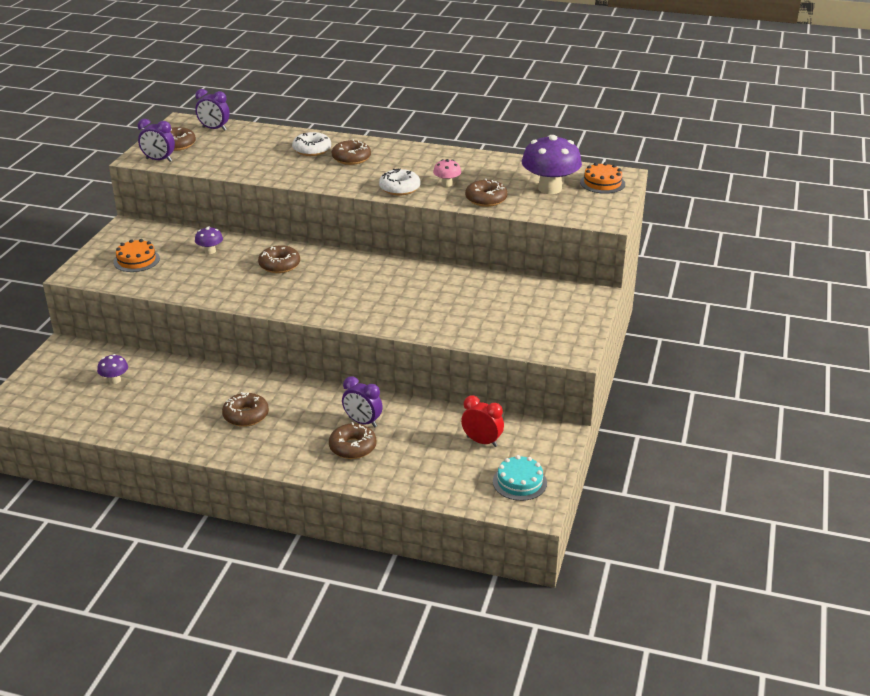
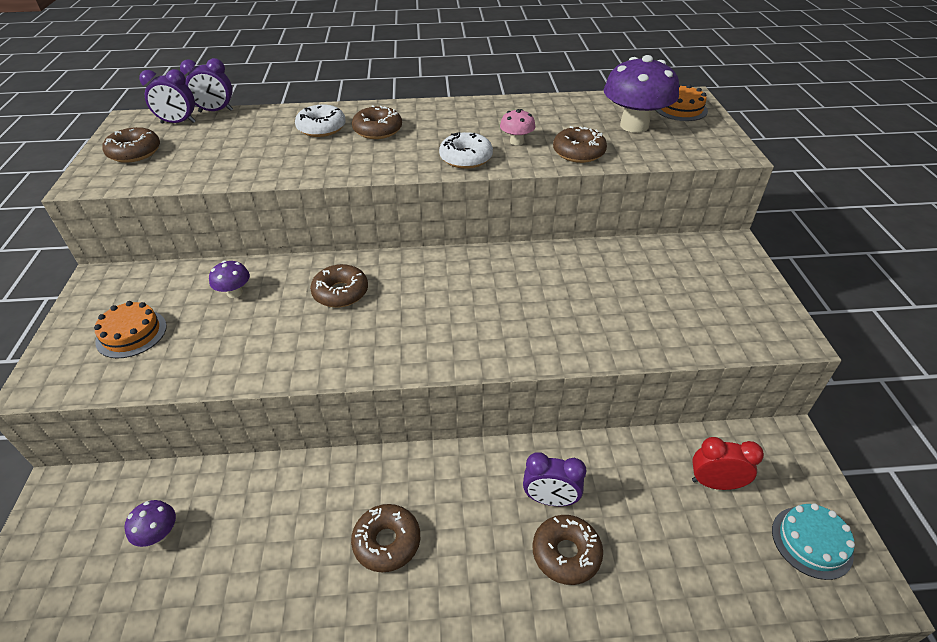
camera: 20 degrees left, 10 degrees up
purple clock [138,119,175,162] -> purple clock moved to [180,58,233,112]

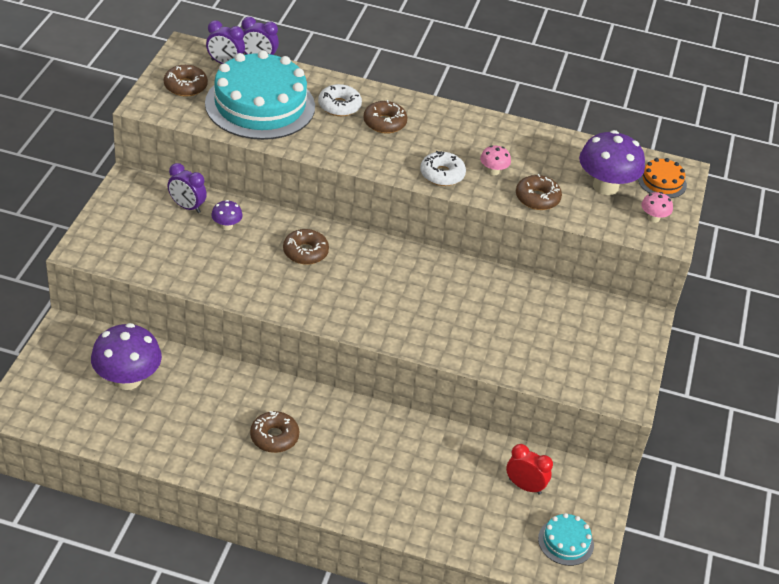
camera: 15 degrees right, 0 degrees up
orange cake [94,301,167,358] -> none
purple mushroom [124,500,176,547] -> purple mushroom [91,323,162,390], size x2.11
purple clock [523,453,587,506] -> purple clock moved to [168,163,207,213]
brown donut [533,515,603,585] -> none
none -> turquoise cake [205,50,315,140]
none -> pink mushroom [641,192,673,223]

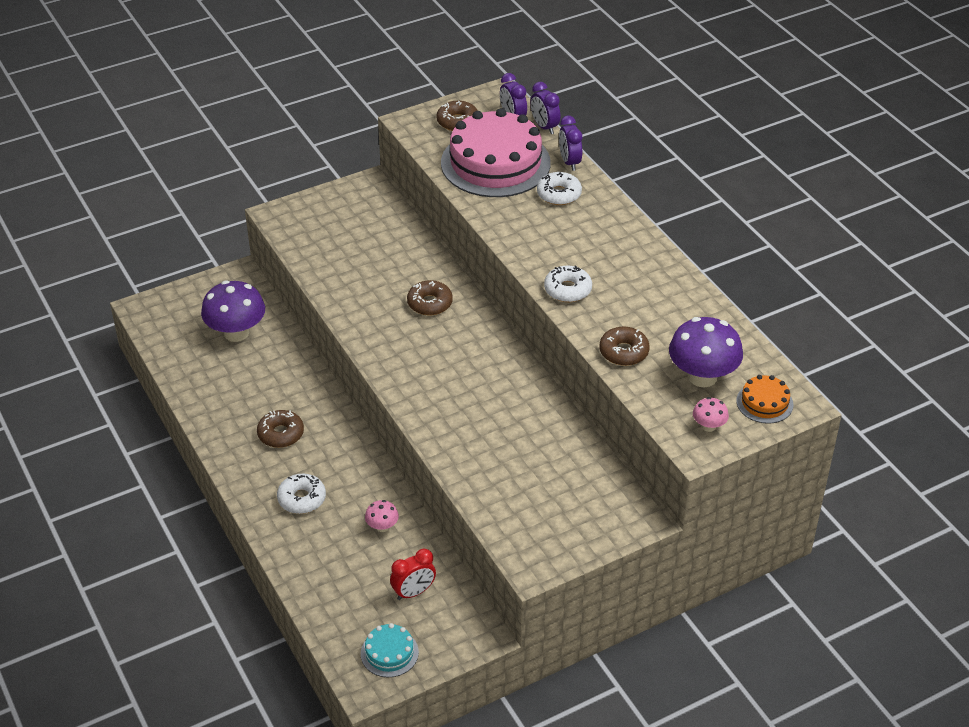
camera: 50 degrees right, 0 degrees up
purple clock [168,163,207,213] -> purple clock moved to [559,116,582,171]
turquoise cake [205,50,315,140] -> pink cake [441,108,551,197]
purple mushroom [211,200,243,230] -> none
brown donut [363,100,408,134] -> none
pink mushroom [480,145,511,175] -> pink mushroom moved to [365,500,399,532]
red clock [506,444,553,495] -> red clock turned 75 degrees clockwise [390,549,436,600]
none -> white donut [277,474,326,514]

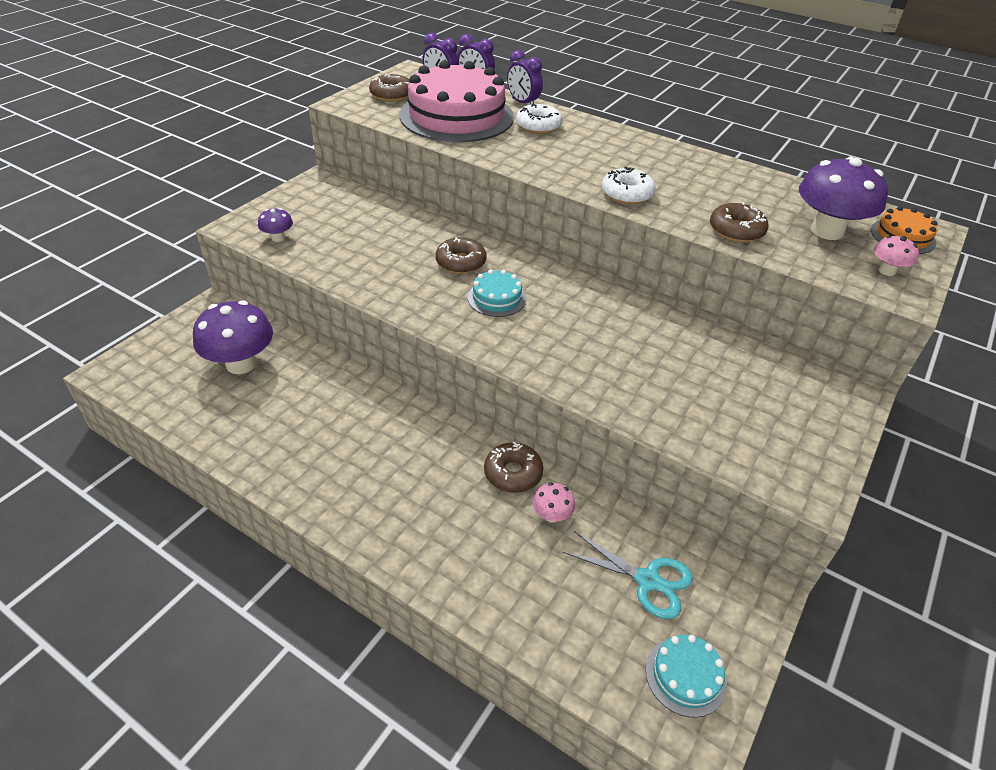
camera: 30 degrees left, 0 degrees up
brown donut [257,410,304,448] -> brown donut moved to [484,442,543,493]
white donut [277,474,326,514] -> none
red clock [390,549,436,600] -> turquoise scissors [563,531,693,619]
none -> purple mushroom [258,208,293,242]
none -> turquoise cake [468,269,526,317]

